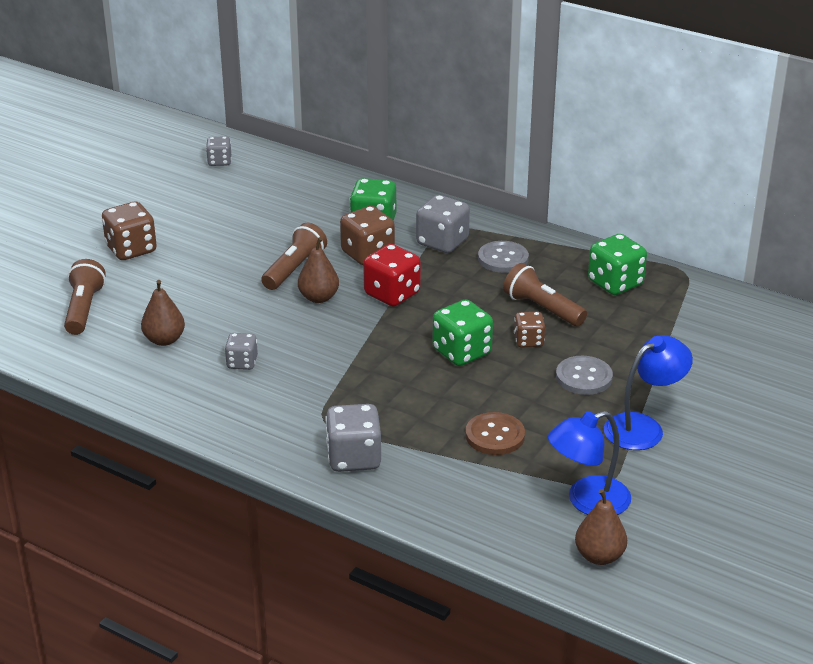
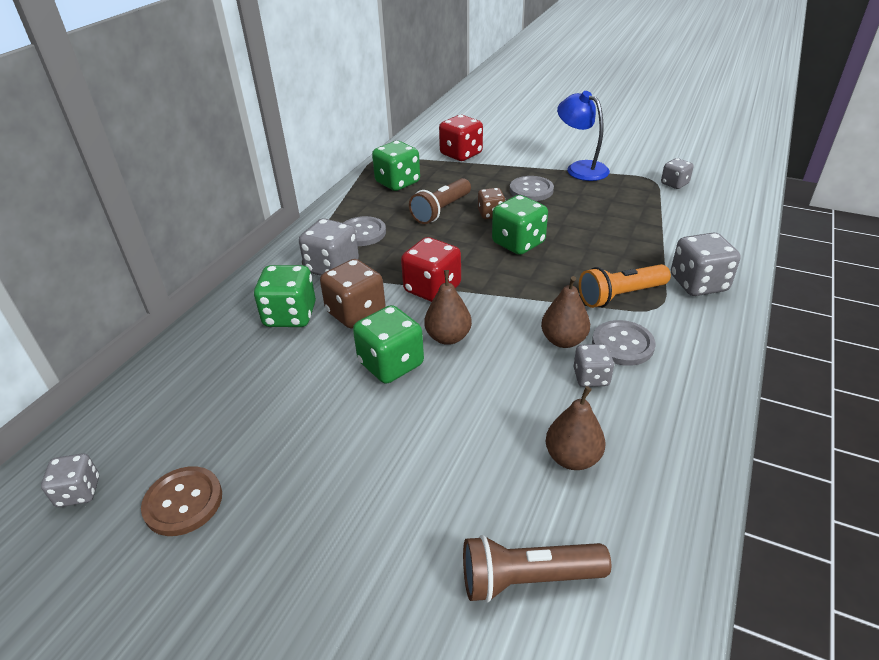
camera: 95 degrees left, 5 degrees up
brown dice [102,202,157,260] -> none
brown flashlight [261,223,327,290] -> green dice [353,305,424,384]
brown button [465,412,525,455] -> brown button moved to [141,466,222,536]
blue lamp [548,411,631,515] -> grey dice [661,158,694,189]
brown pear [575,489,627,565] -> brown pear moved to [541,276,590,348]
none -> red dice [439,115,483,161]
none -> orange flashlight [579,264,671,308]
none -> grey button [592,320,655,366]

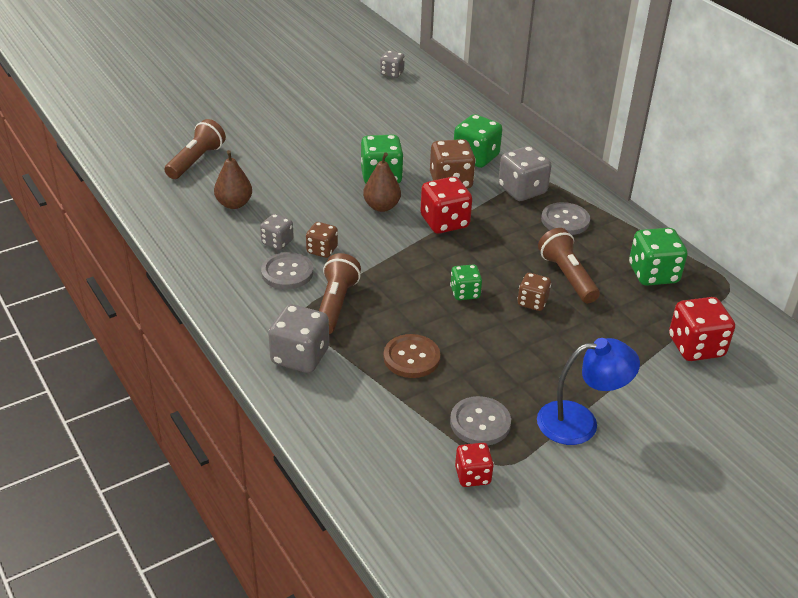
camera: 120 degrees right, 0 degrees up
brown button [141,466,222,536] -> brown button moved to [384,334,440,378]
green dice [492,195,548,255] -> green dice [450,265,482,300], size x0.60
grey button [510,176,554,201] -> grey button moved to [450,396,511,446]
brown pear [541,276,590,348] -> brown dice [306,222,338,258]
orange flashlight [579,264,671,308] -> brown flashlight [319,253,361,334]
grey dice [661,158,694,189] -> red dice [455,443,494,487]

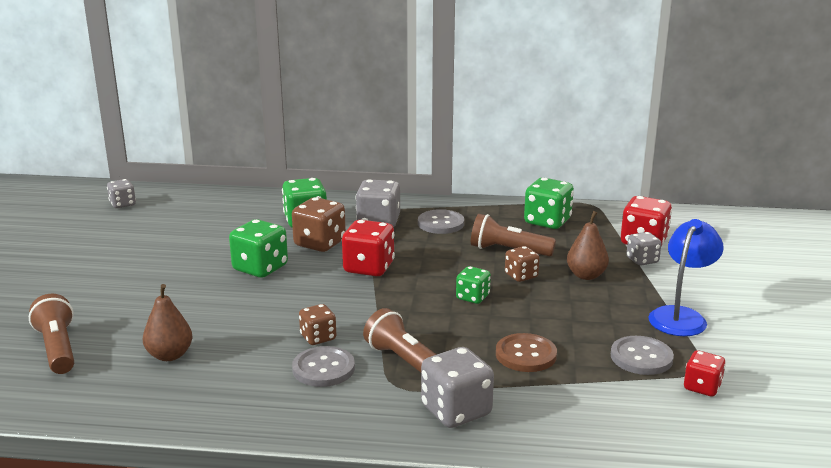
camera: 50 degrees left, 15 degrees down
grey dice [260,214,294,250] -> grey dice moved to [626,232,662,266]
brown pear [363,152,401,212] -> brown pear moved to [567,211,609,280]

